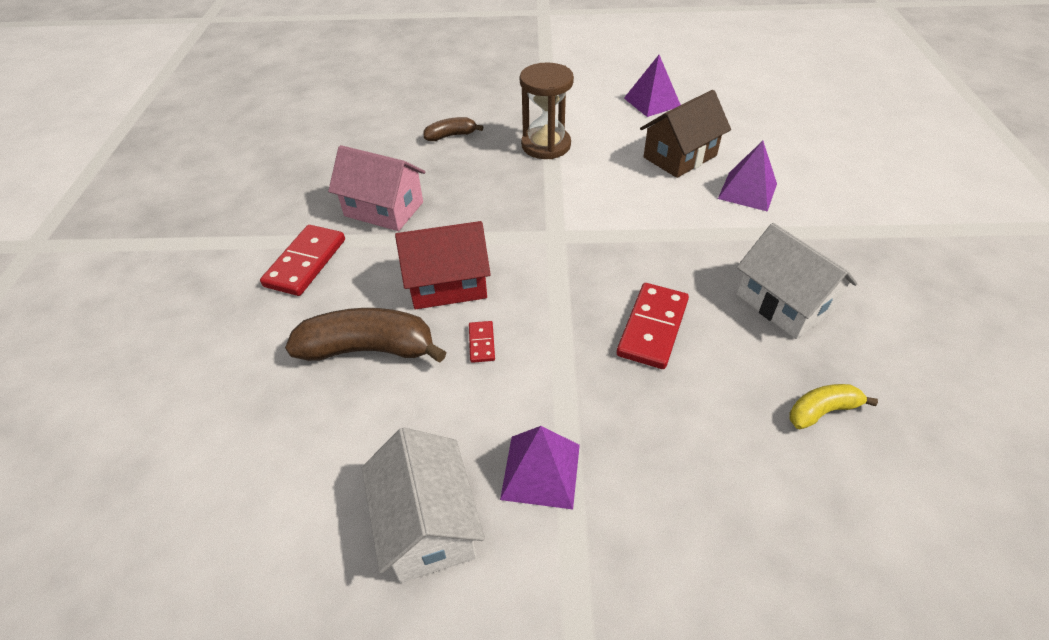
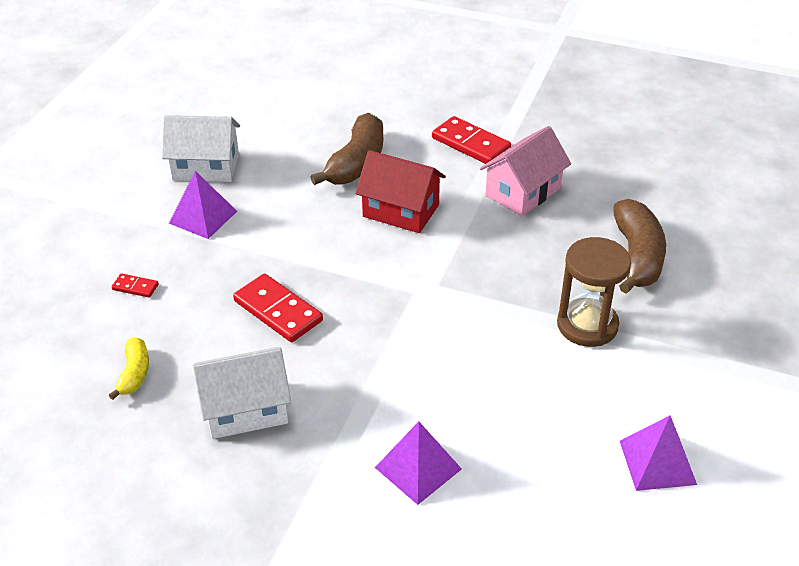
camera: 110 degrees right, 5 degrees down
red house [395,221,491,309] -> red house turned 75 degrees counterclockwise [355,150,446,233]
brown banana [423,117,483,141] -> brown banana [613,199,666,293], size x1.85
red domino [469,321,495,363] -> red domino moved to [112,274,159,298]
brown house [640,90,731,178] -> none

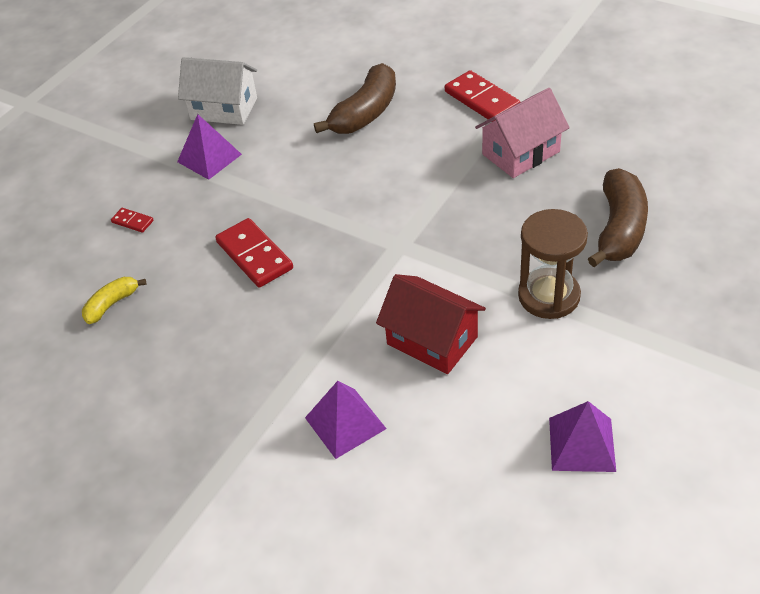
camera: 15 degrees right, 5 degrees up
yellow banana [109,338,149,400] -> yellow banana turned 150 degrees counterclockwise [82,277,147,324]
white house [193,347,291,439] -> none
red house [355,150,446,233] -> red house moved to [376,274,486,374]

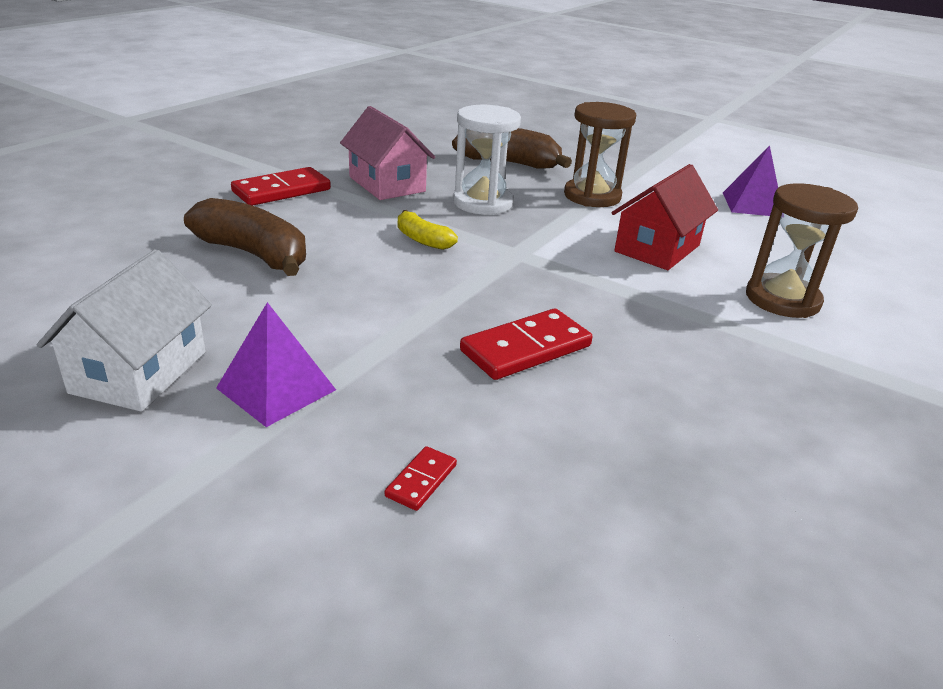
camera: 95 degrees left, 15 degrees down
yellow banana [82,277,147,324] -> yellow banana moved to [398,210,458,250]
purple pyramid [305,381,387,459] -> brown hourglass [746,183,858,318]
none -> white hourglass [453,105,521,215]

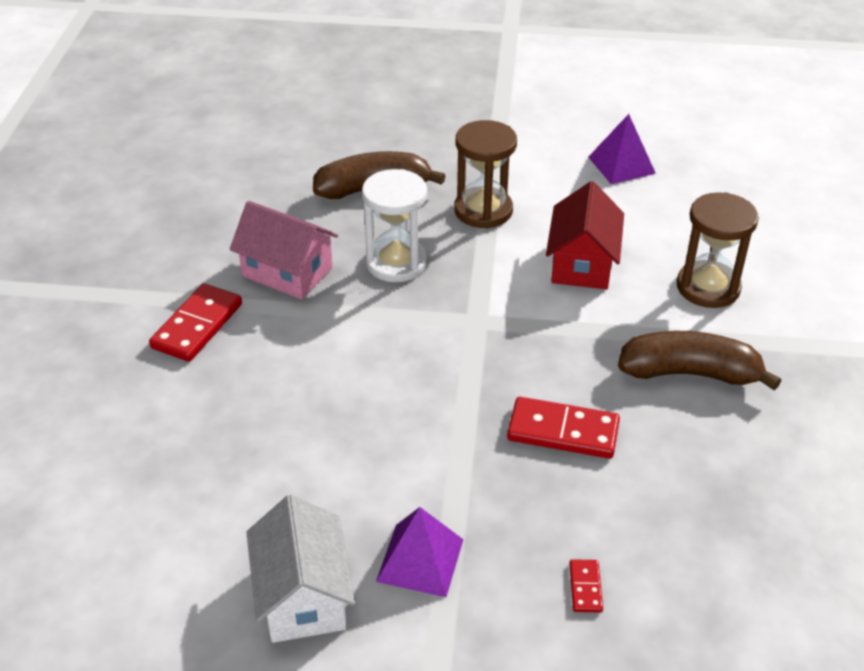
camera: 25 degrees left, 10 degrees up
brown banana [184,198,306,276] -> brown banana moved to [618,331,781,390]
yellow banana [398,210,458,250] -> none
red domino [460,308,592,380] -> red domino turned 75 degrees clockwise [507,397,620,459]

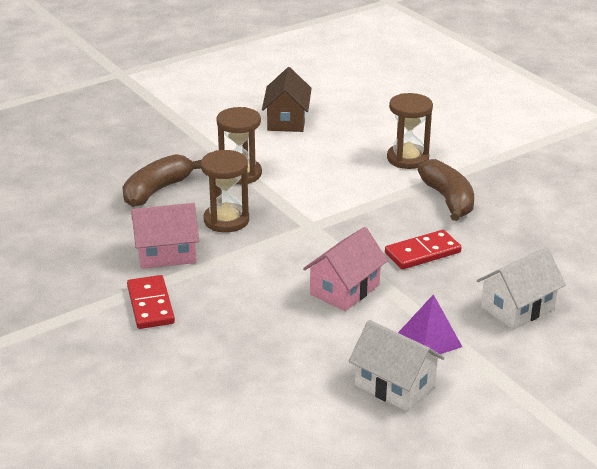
camera: 40 degrees left, 10 degrees down
white hourglass [362,169,428,282] -> brown hourglass [201,150,249,233]
red house [546,181,624,289] -> none
red domino [569,559,603,612] -> white house [477,247,566,330]
purple pyramid [588,114,656,184] -> brown house [262,67,312,132]
brown banana [618,331,781,390] -> brown banana turned 105 degrees clockwise [417,159,474,221]
none -> pink house [303,227,388,311]

